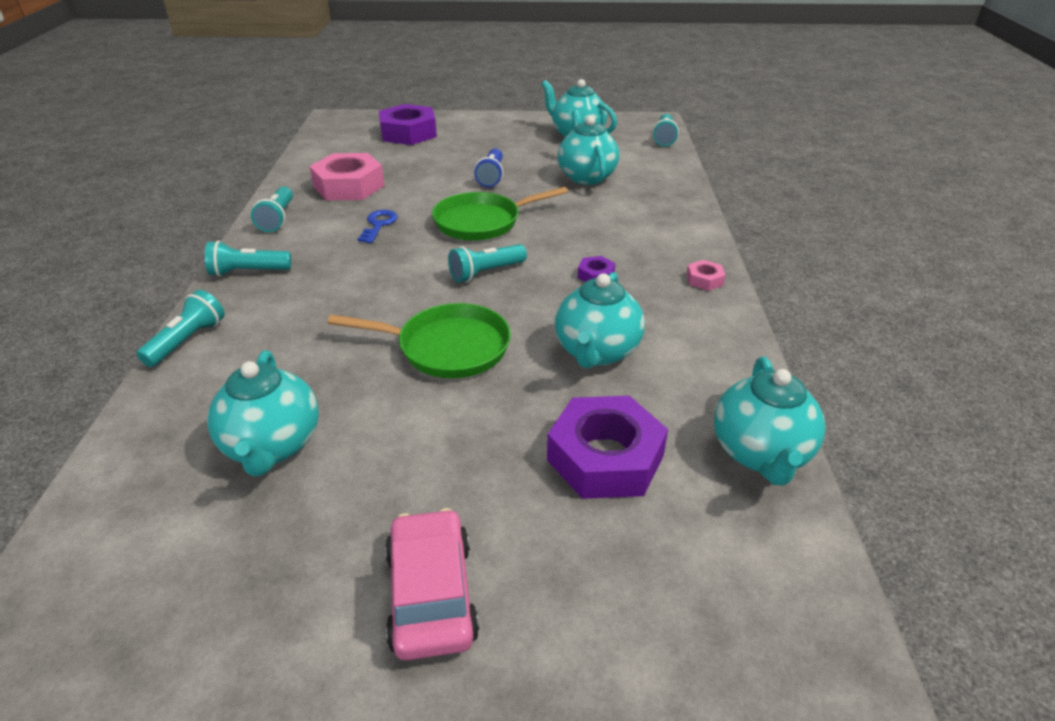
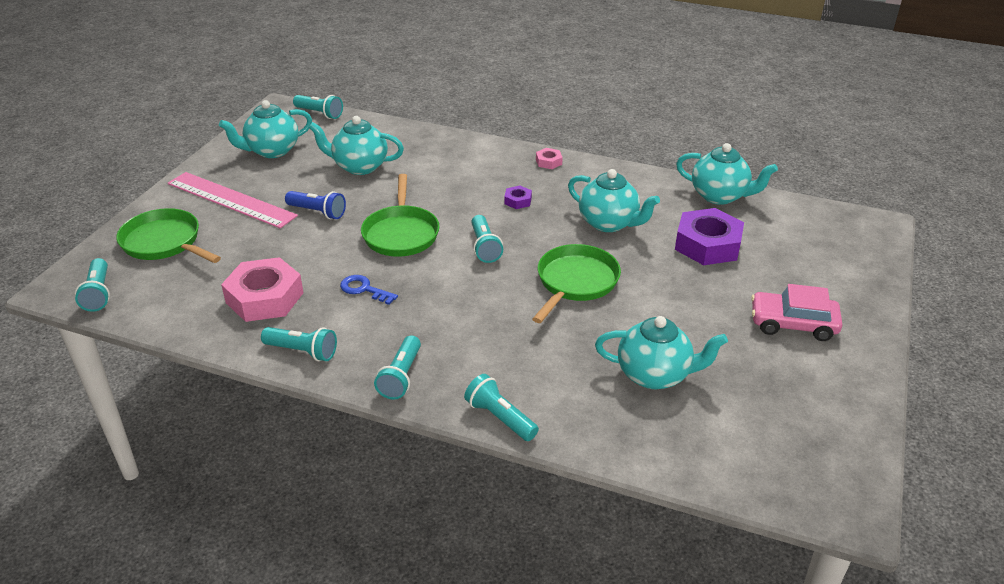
camera: 70 degrees left, 0 degrees up
purple nut [379,104,437,145] -> green pan [116,208,221,263]
none -> turquoise flashlight [75,258,110,312]
none -> pink ruler [168,172,298,228]

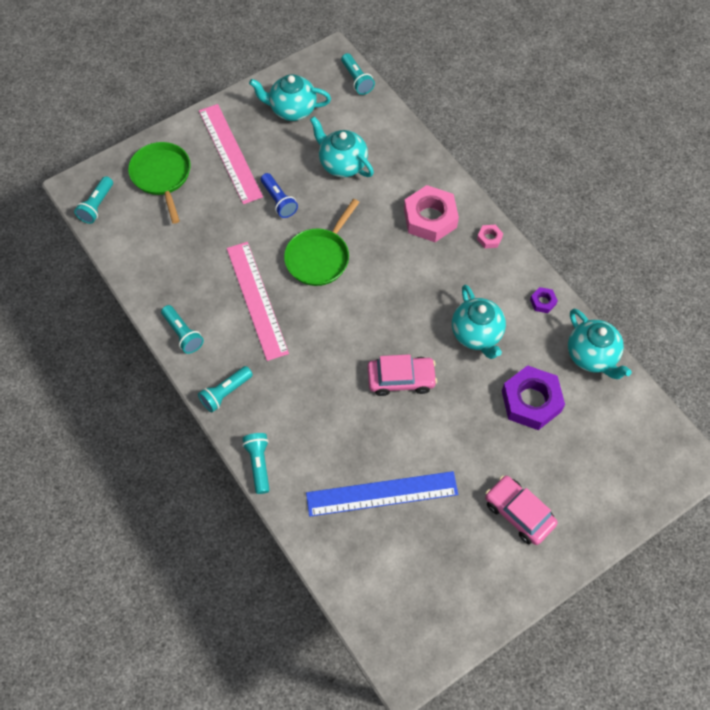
camera: 35 degrees right, 25 degrees up
pink nut [221,257,304,322] -> pink nut moved to [404,185,459,242]
blue key [340,275,398,305] -> pink ruler [227,242,289,361]
turquoise flashlight [471,215,503,263] -> none
purple nut [504,186,532,209] -> purple nut moved to [530,287,558,313]
green pan [532,244,621,323] -> pink car [368,354,437,396]
turquoise teapot [595,316,728,389] -> blue ruler [306,471,458,517]

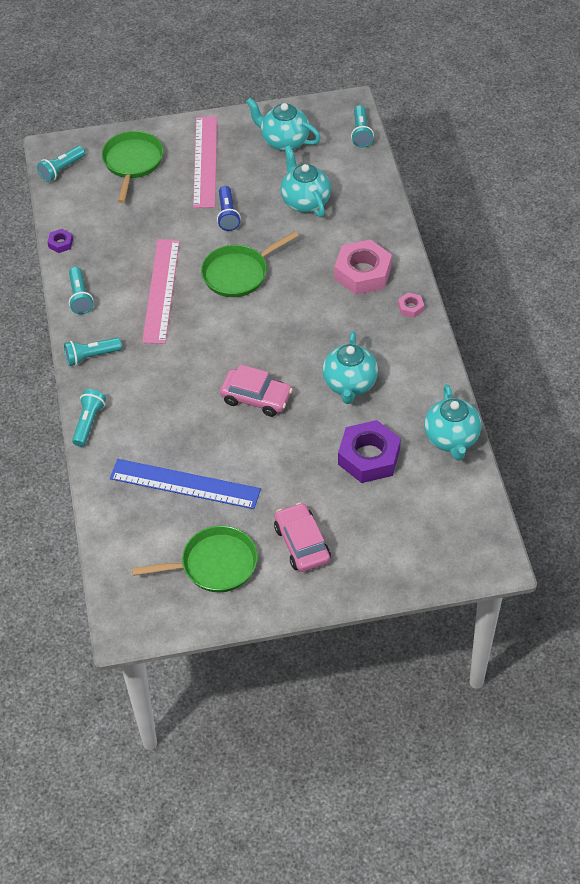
camera: 25 degrees right, 10 degrees down
purple nut [530,287,558,313] -> purple nut moved to [47,229,73,253]
none -> green pan [132,526,258,592]

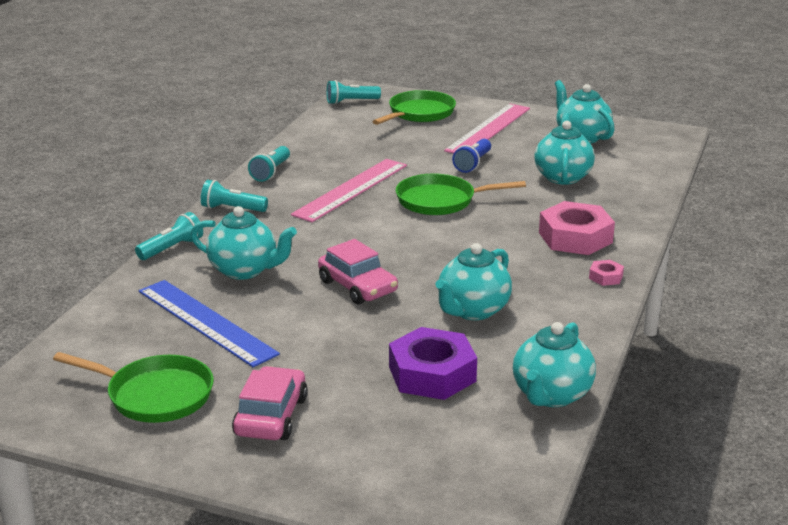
camera: 30 degrees right, 25 degrees down
purple nut [47,229,73,253] -> none
turquoise flashlight [351,105,374,148] -> none
none -> turquoise teapot [191,206,297,280]

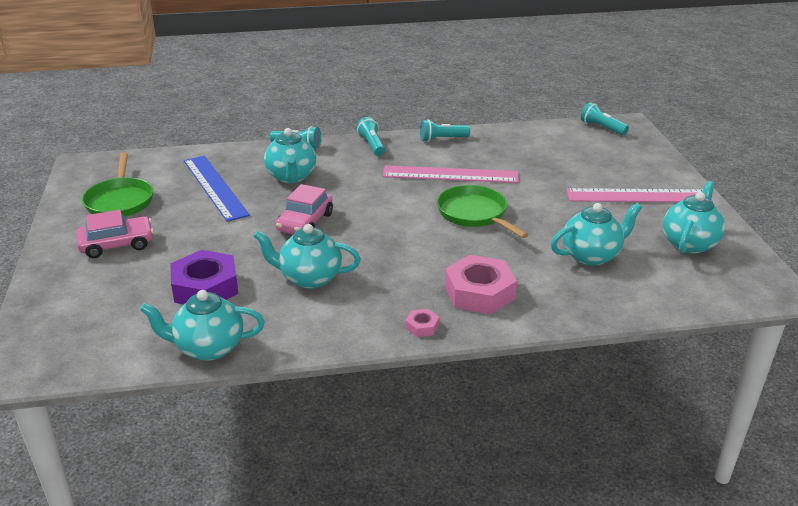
camera: 60 degrees right, 5 degrees up
blue ruler [139,280,280,367] -> blue ruler turned 45 degrees counterclockwise [184,156,250,222]
green pan [372,90,456,125] -> none
blue flashlight [452,139,491,173] -> none

